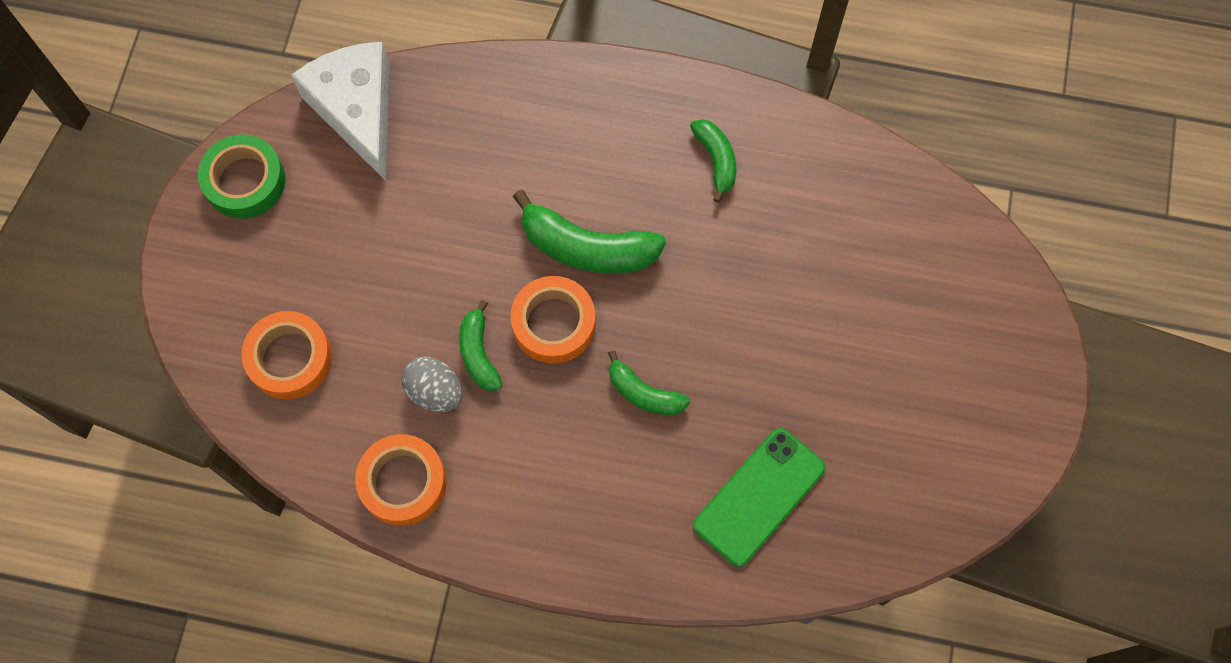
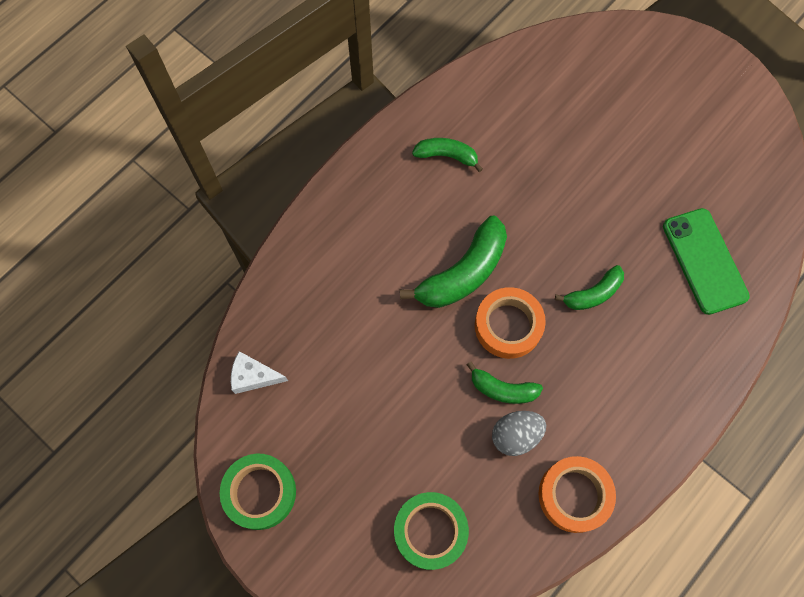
camera: 60 degrees left, 0 degrees up
orange tape [242,311,332,400] -> green tape [394,492,469,570]
white cheese [291,42,390,181] -> white cheese [231,351,288,394], size x0.48

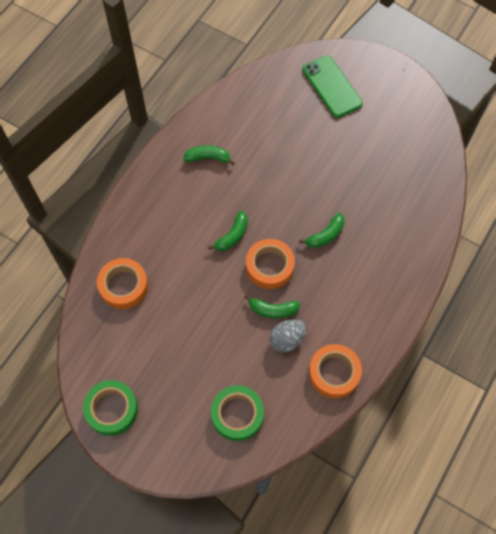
camera: 10 degrees left, 5 degrees down
white cheese [231,351,288,394] -> none
green banana [400,216,507,308] -> green banana [208,211,248,251], size x0.58
green phone [663,208,750,315] -> green phone moved to [302,56,363,118]
none -> orange tape [97,258,148,309]

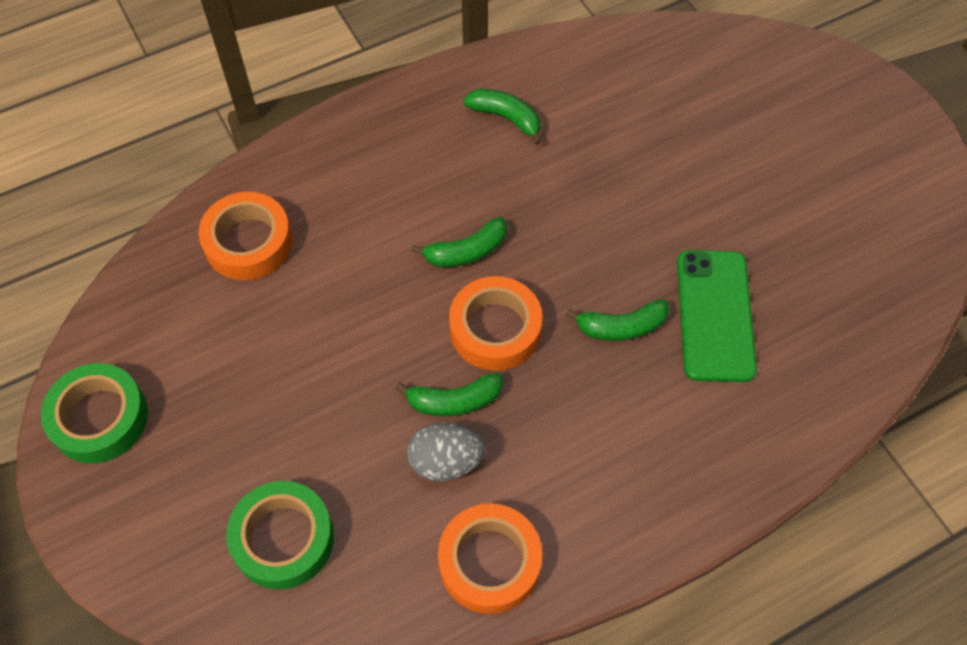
camera: 30 degrees right, 5 degrees down
green banana [245,294,300,318] -> green banana turned 45 degrees counterclockwise [395,373,502,416]
green phone [302,56,363,118] -> green phone moved to [677,250,757,382]

